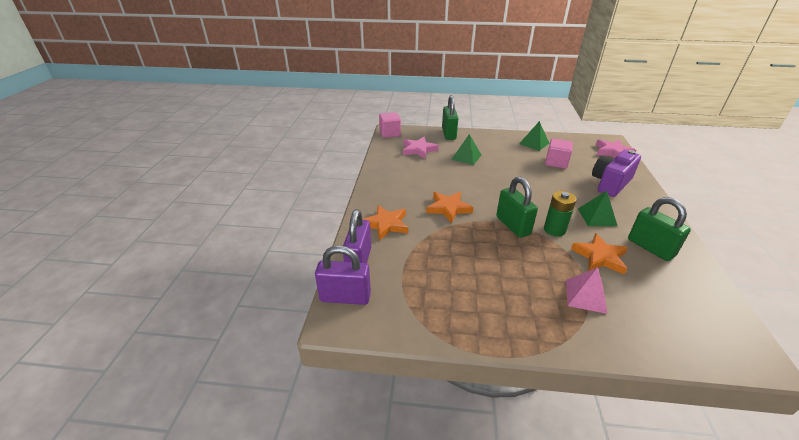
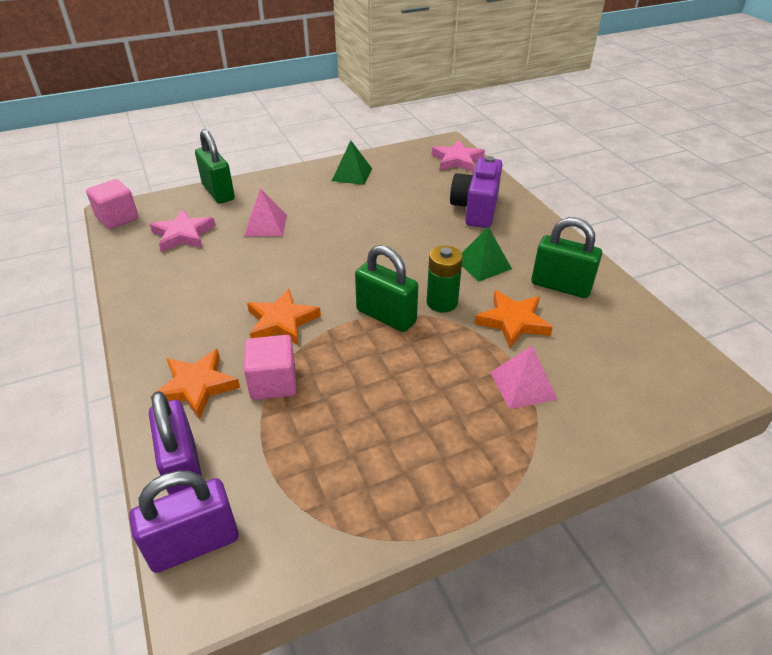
camera: 30 degrees left, 5 degrees up
green pyramid [451,134,482,165] -> pink pyramid [245,189,287,236]
pink cube [545,138,573,169] -> pink cube moved to [244,335,296,400]

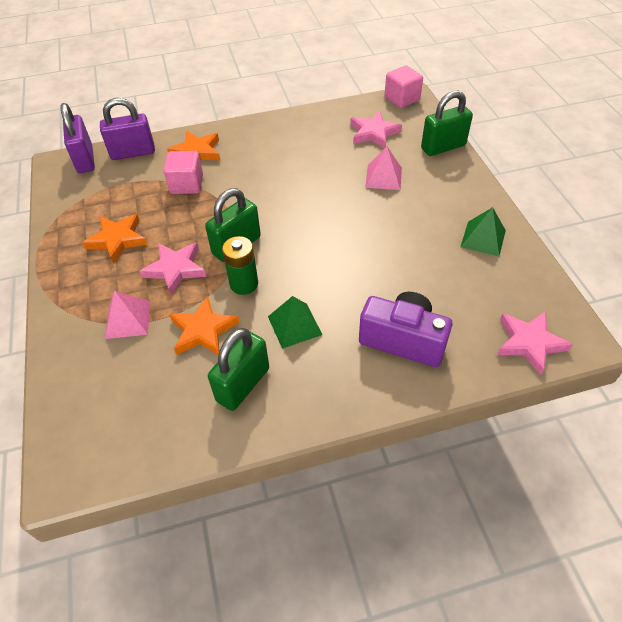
camera: 100 degrees right, 10 degrees up
orange star [247,289,321,345] -> orange star moved to [82,214,147,264]
none -> pink star [139,242,206,295]

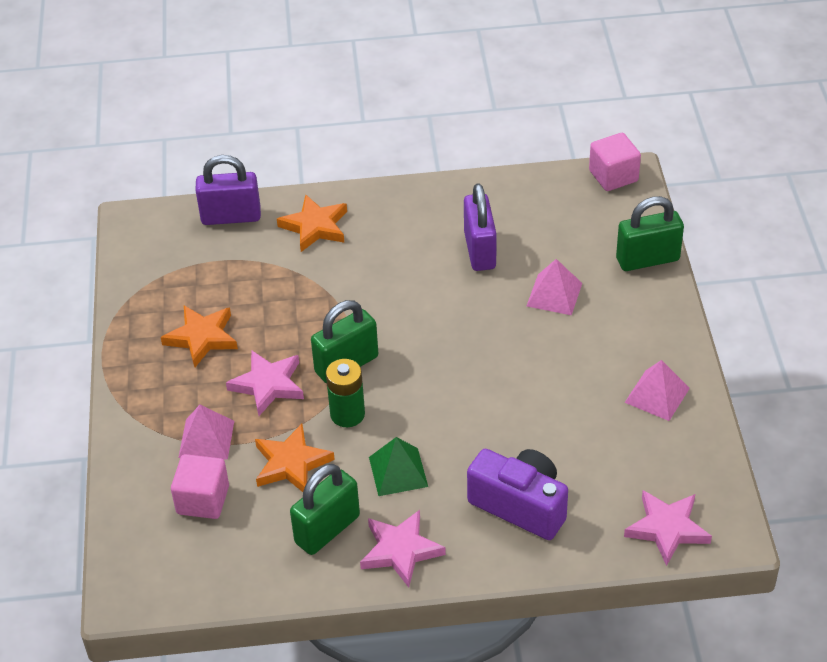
camera: 10 degrees right, 5 degrees down
purple padlock [61,103,95,173] -> purple padlock moved to [464,183,497,271]
pink cube [164,151,203,194] -> pink cube moved to [171,454,229,519]
pink star [350,111,402,148] -> pink star moved to [360,510,446,588]
green pyramid [461,207,506,256] -> pink pyramid [625,360,690,421]

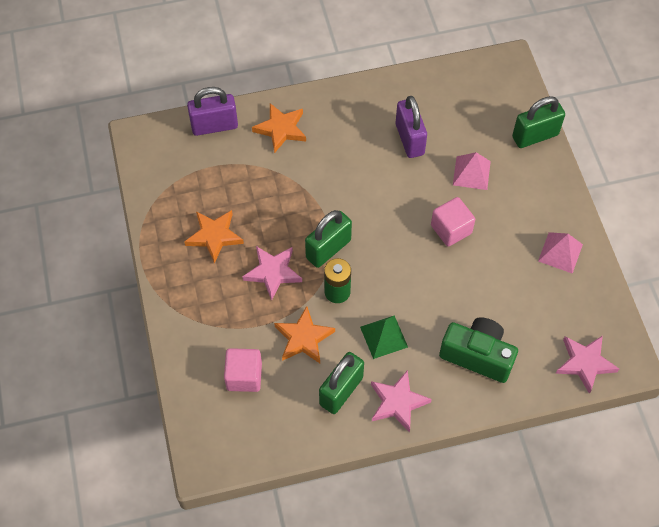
camera: 10 degrees left, 15 degrees up
pink pyramid [178,405,234,460] -> none
purple camera [467,449,568,540] -> green camera [439,317,518,383]
pink cube [589,133,641,191] -> pink cube moved to [431,197,475,247]

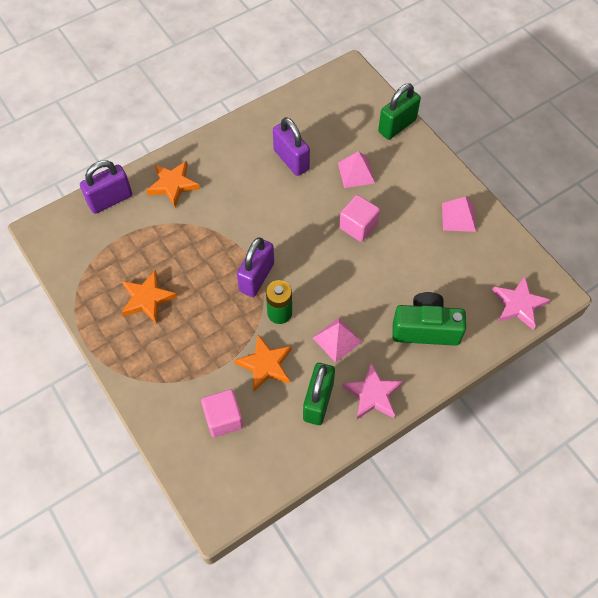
camera: 20 degrees left, 0 degrees up
pink star [242,246,302,301] -> none
green padlock [305,210,352,268] -> purple padlock [237,238,274,297]
green pyramid [360,315,408,359] -> pink pyramid [313,318,362,363]

